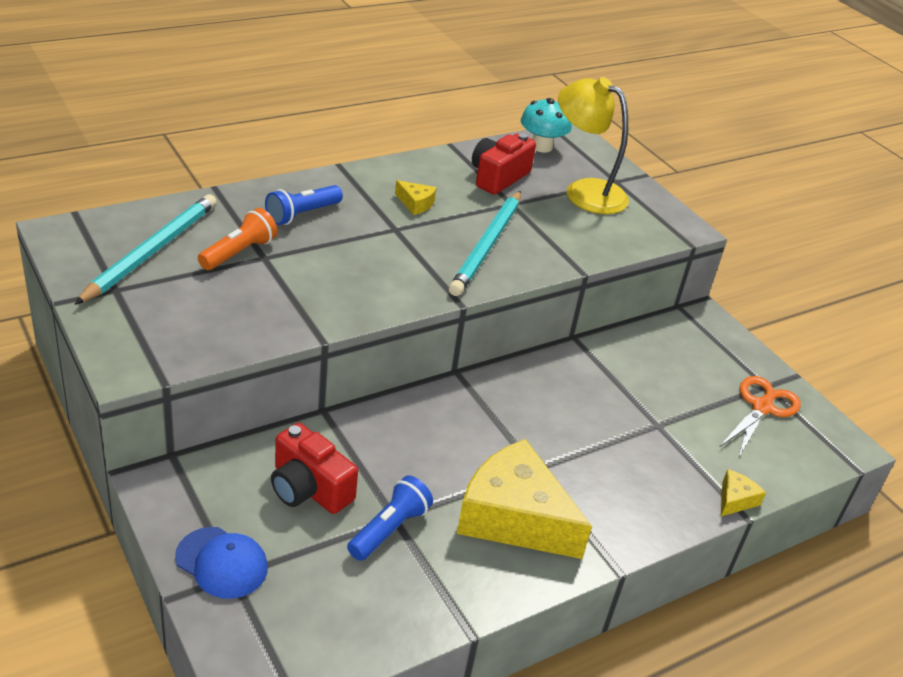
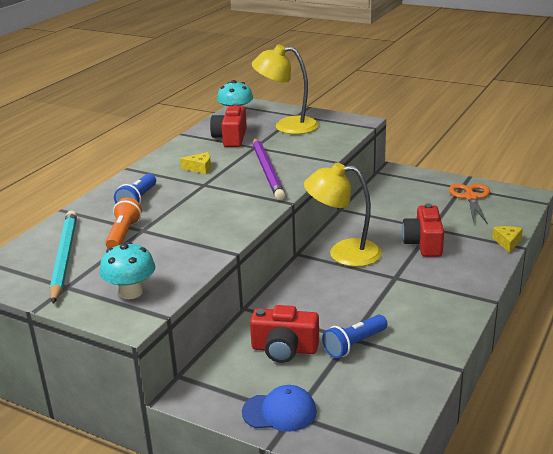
camera: 25 degrees left, 10 degrees down
blue flashlight [347,475,433,561] -> blue flashlight turned 135 degrees counterclockwise [322,315,387,358]
turquoise pencil [449,191,521,296] -> purple pencil [253,138,285,200]
yellow cheese [457,439,592,559] -> none
none -> turquoise mushroom [100,242,155,299]
none -> yellow lamp [304,163,382,267]
none -> red camera [402,203,444,257]

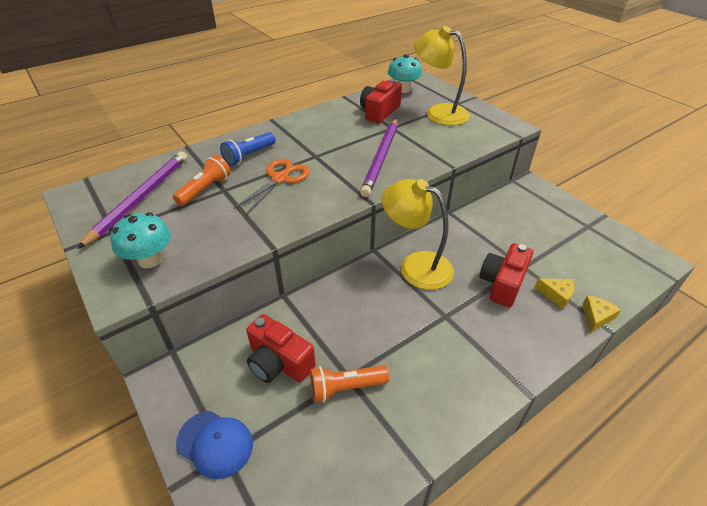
camera: 25 degrees right, 15 degrees up
turquoise pencil [50,210,77,304] -> purple pencil [78,151,187,249]
yellow cheese [180,152,211,174] -> yellow cheese moved to [534,278,575,309]
blue flashlight [322,315,387,358] -> orange flashlight [310,365,389,403]
orange scissors [449,184,490,224] -> orange scissors moved to [233,159,310,215]

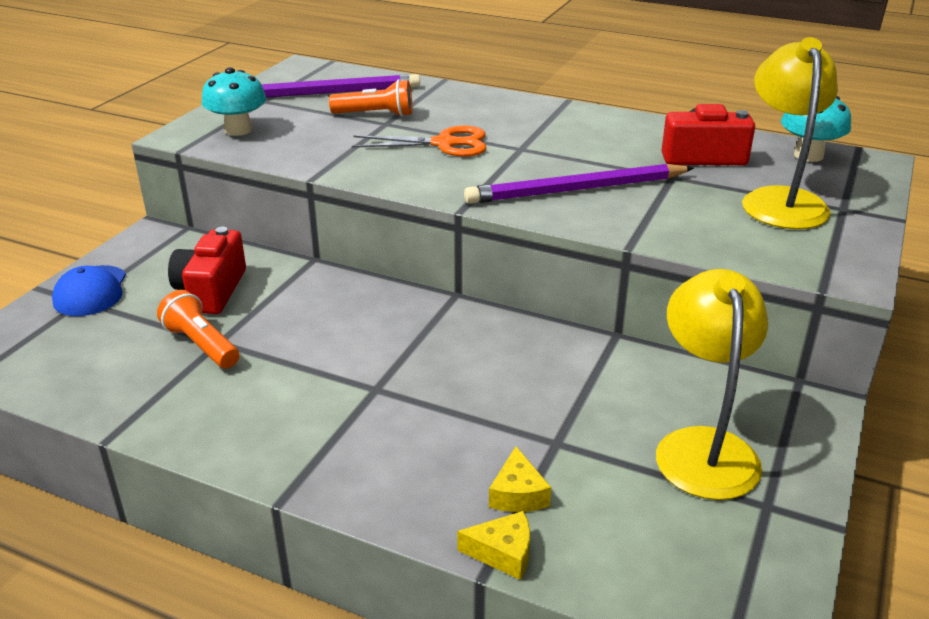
camera: 60 degrees right, 10 degrees down
blue flashlight [220,132,276,166] -> none
yellow lamp [382,179,454,290] -> yellow lamp moved to [656,269,768,500]
red camera [480,243,533,307] -> none

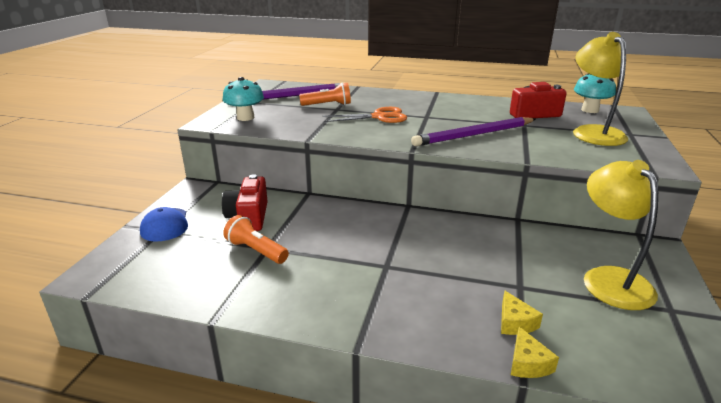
camera: 10 degrees left, 5 degrees down
yellow cheese [457,511,530,580] -> yellow cheese turned 90 degrees clockwise [511,326,559,378]

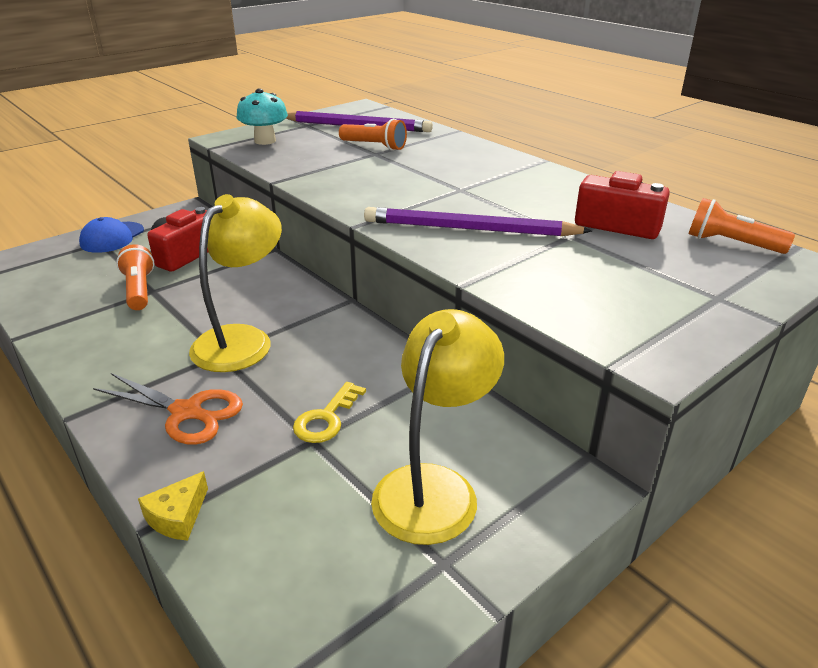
camera: 35 degrees right, 5 degrees up
orange scissors [322,107,407,123] -> orange scissors moved to [93,373,243,445]
yellow cheese [501,291,543,335] -> none
yellow lamp [573,32,628,146] -> yellow lamp moved to [189,194,282,372]
turquoise mushroom [574,74,616,113] -> orange flashlight [689,198,795,254]
none -> yellow key [293,382,366,443]

